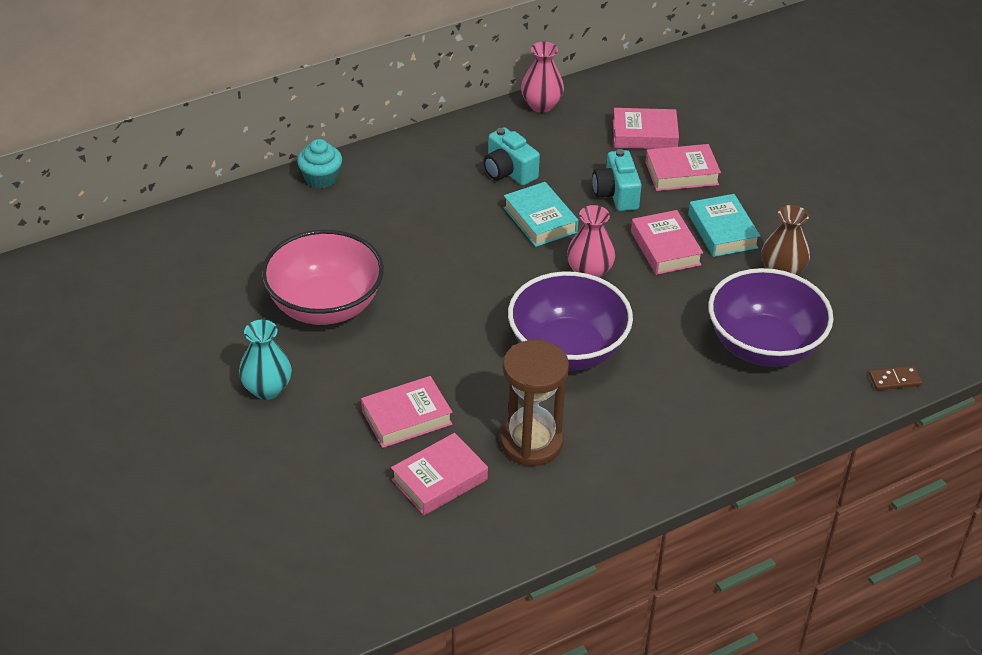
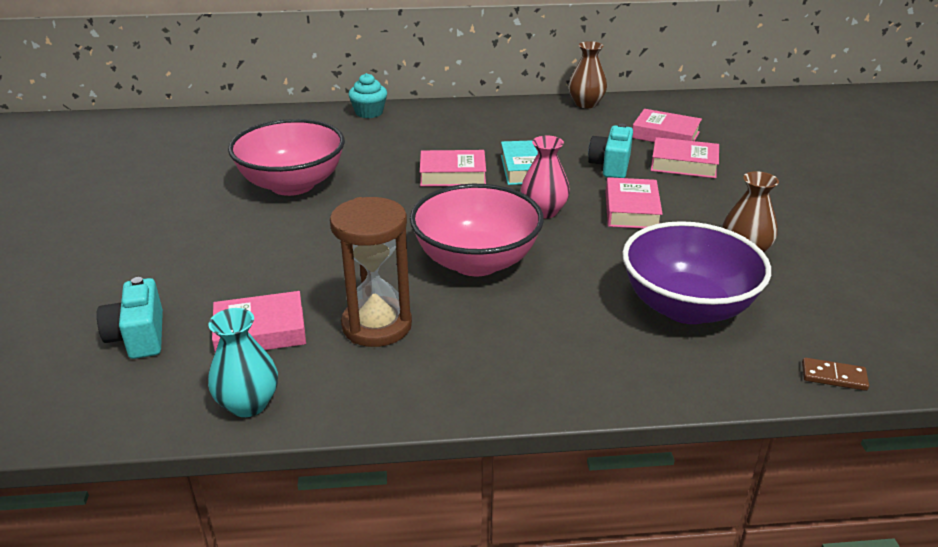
camera: 25 degrees right, 10 degrees down
turquoise vase [239,320,292,400] -> turquoise vase moved to [208,308,278,417]
pink book [361,376,453,448] -> pink book moved to [420,150,486,187]
turquoise camera [483,127,540,186] -> turquoise camera moved to [97,277,163,359]
purple bowl [508,271,633,371] -> pink bowl [410,184,544,276]
pink vase [521,42,564,113] -> brown vase [568,41,607,108]
turquoise book [688,194,760,257] -> none

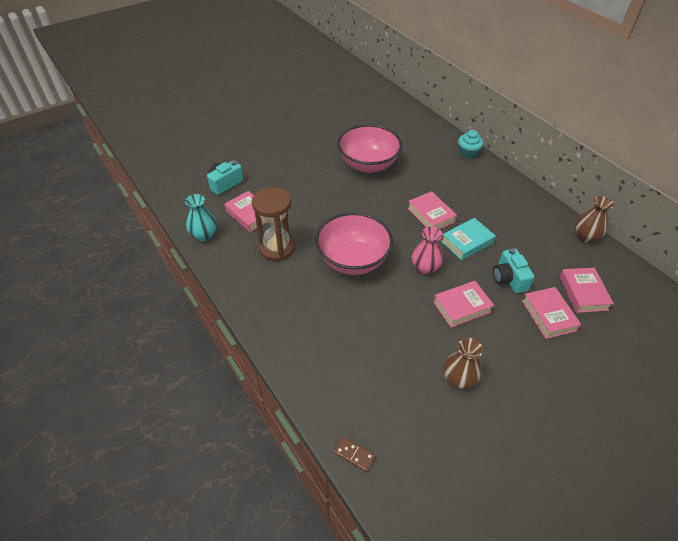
camera: 60 degrees right, 15 degrees up
turquoise camera [588,124,633,178] -> turquoise camera turned 90 degrees counterclockwise [493,248,535,293]
purple bowl [622,221,771,324] -> none
brown domino [802,357,869,391] -> brown domino turned 45 degrees counterclockwise [334,437,375,472]

